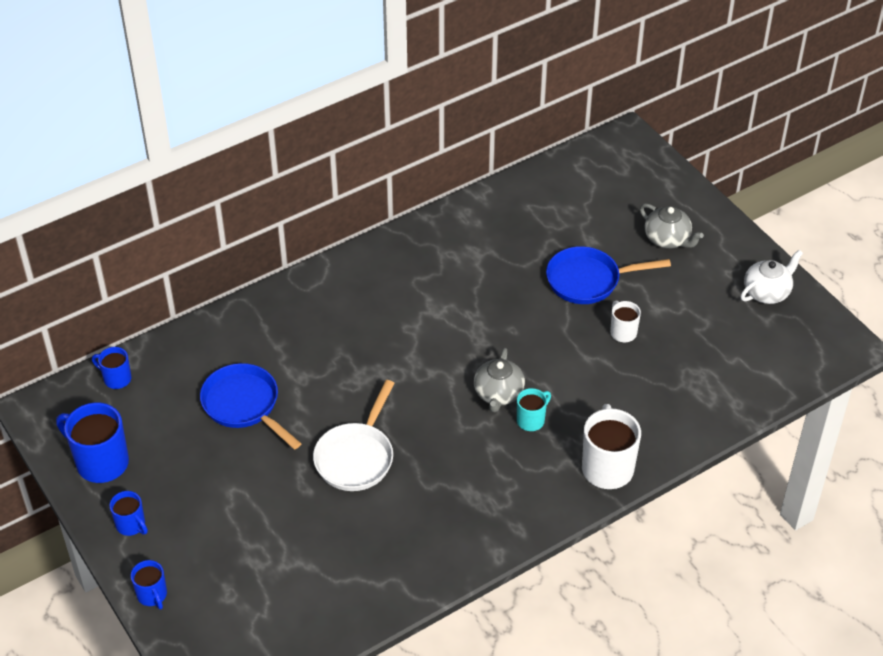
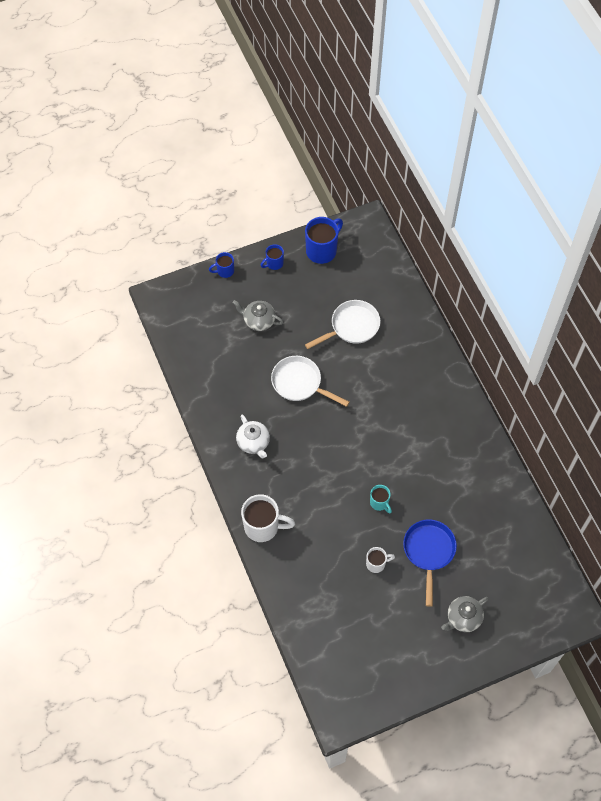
camera: 100 degrees right, 15 degrees up
blue mug [92,347,131,389] -> none
blue pan [200,363,302,449] -> white pan [305,300,380,349]
grey teapot [474,348,525,412] -> grey teapot moved to [232,300,283,331]
turquoise mug [517,388,551,431] -> turquoise mug moved to [370,485,392,513]
white teapot [741,250,803,304] -> white teapot moved to [236,414,270,458]

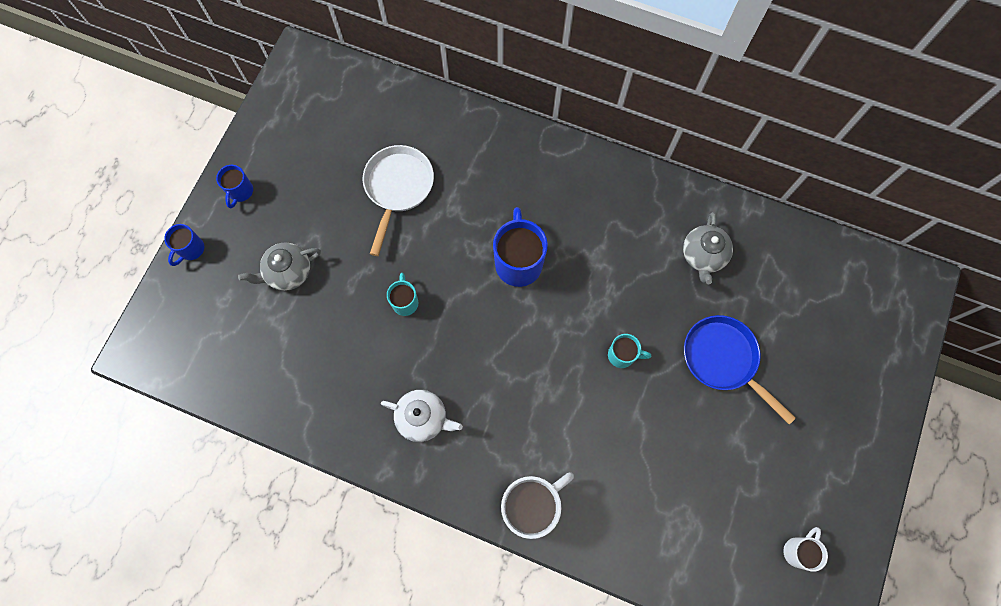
camera: 45 degrees left, 10 degrees up
white pan [271,356,350,407] -> turquoise mug [387,273,418,316]
blue mug [305,217,343,264] -> blue mug moved to [493,207,548,287]
white mug [366,547,395,573] -> white mug moved to [783,527,828,572]
grey teapot [441,596,489,632] -> grey teapot moved to [683,212,733,284]

